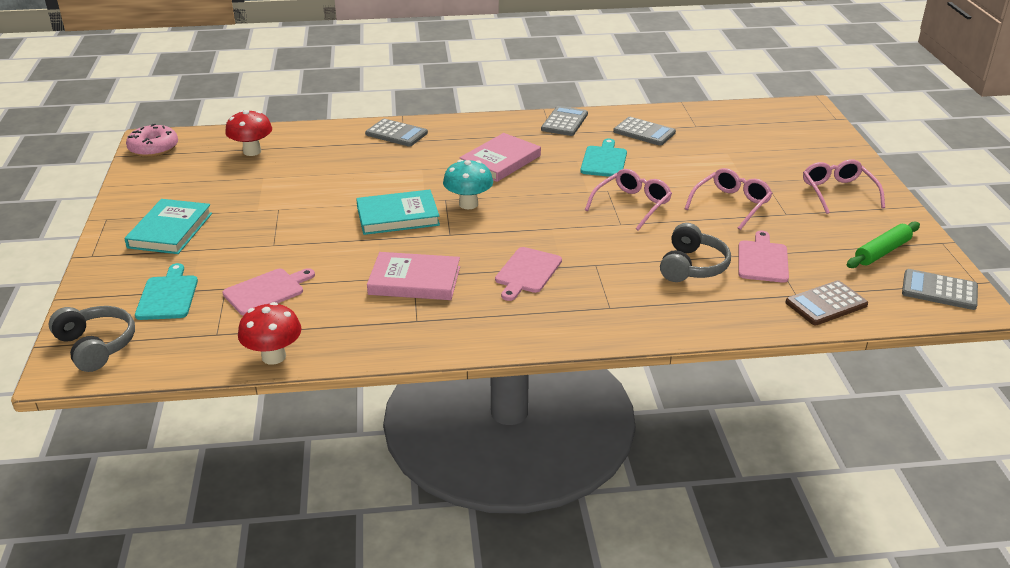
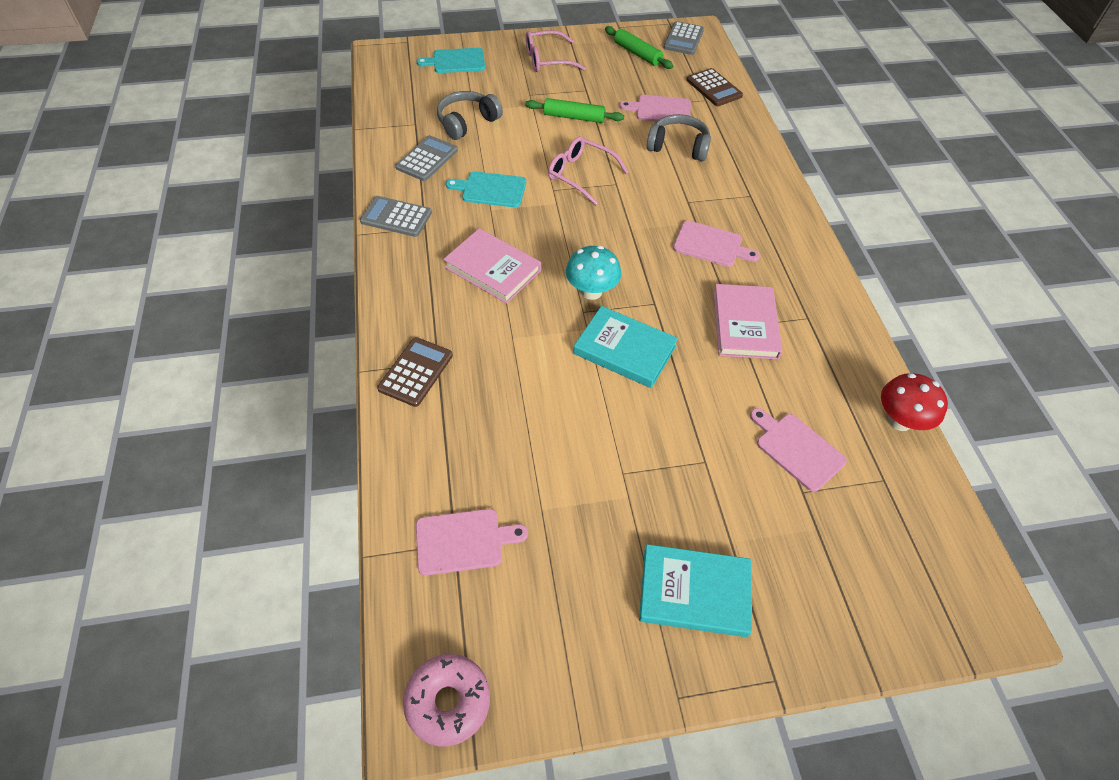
camera: 95 degrees left, 20 degrees up
grey headphones [49,306,135,372] -> grey headphones moved to [437,91,503,140]
turquoise cutting board [135,263,198,320] -> turquoise cutting board moved to [417,48,485,73]
red mushroom [225,110,272,156] -> pink cutting board [416,509,528,576]
turquoise book [356,190,440,235] -> turquoise book turned 45 degrees counterclockwise [573,306,678,388]
grey calculator [365,119,428,147] -> brown calculator [377,337,453,407]
pink glasses [684,168,773,230] -> green rolling pin [525,98,624,123]

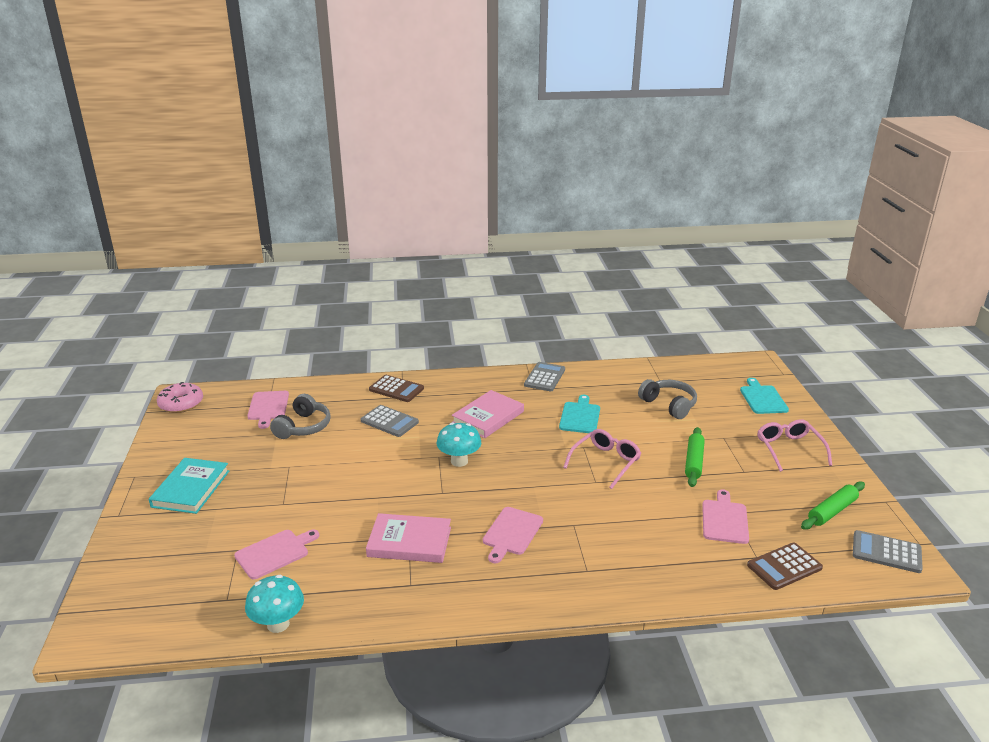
camera: 95 degrees right, 25 degrees down
grey calculator [395,135,458,181] -> grey calculator moved to [361,405,419,437]
turquoise book [573,306,678,388] -> none
grey headphones [647,114,711,161] -> grey headphones moved to [270,394,331,439]
red mushroom [881,373,948,431] -> turquoise mushroom [245,575,304,633]

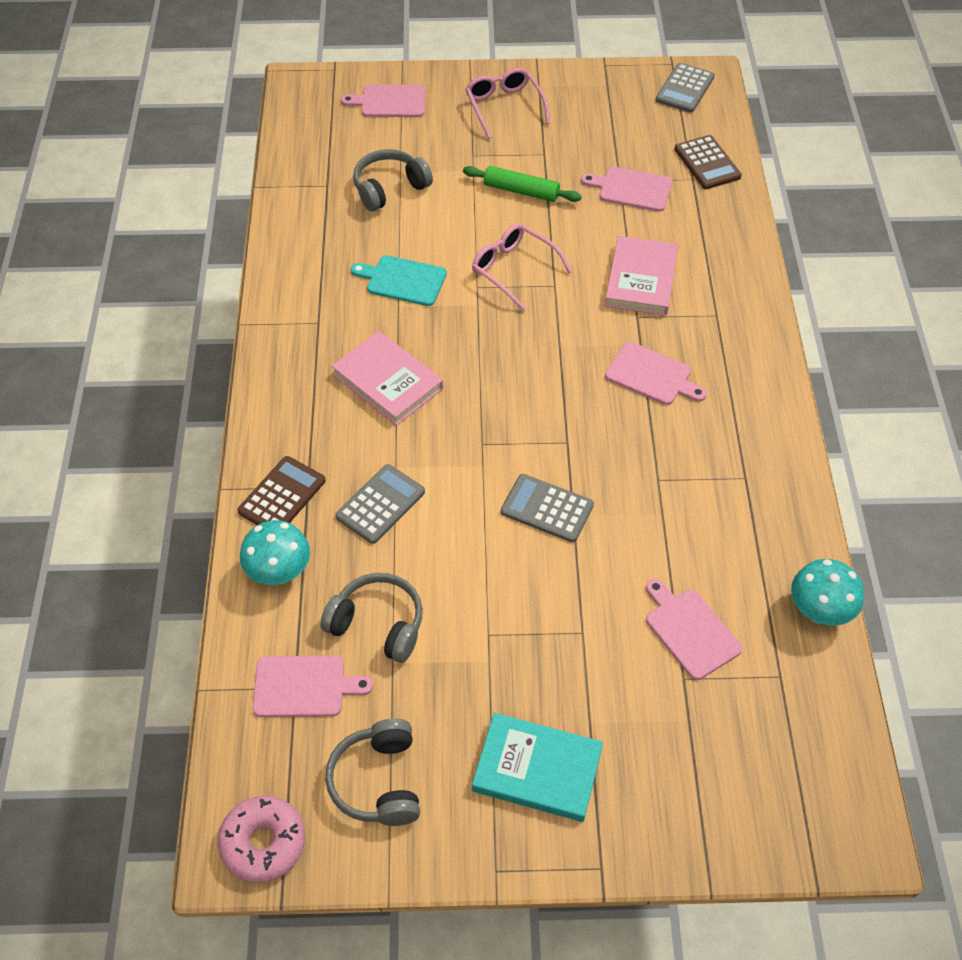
camera: 85 degrees left, 25 degrees up
pink book [366,513,451,563] -> pink book moved to [605,236,678,316]
turquoise mushroom [437,422,481,467] -> turquoise mushroom moved to [240,520,310,585]
grey calculator [524,362,565,391] -> grey calculator moved to [501,474,594,542]
turquoise cutting board [740,378,789,414] -> pink cutting board [341,84,426,117]
pink glasses [757,419,832,472] -> pink glasses turned 75 degrees clockwise [465,68,550,139]
green rolling pin [801,482,865,530] -> none
none -> grey headphones [325,718,420,826]

